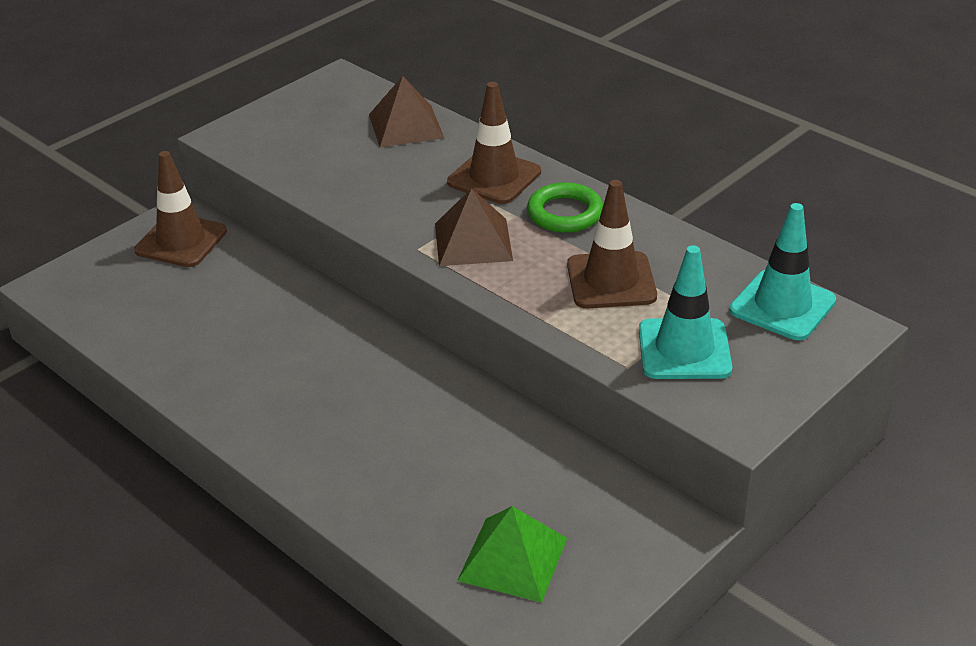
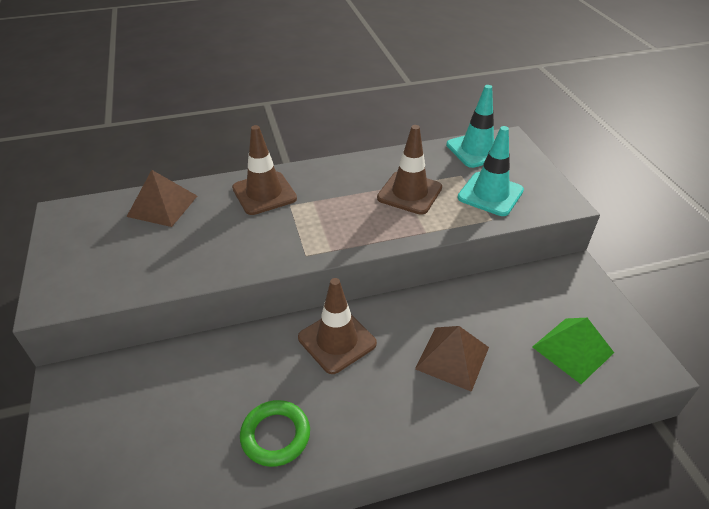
camera: 60 degrees left, 5 degrees up
brown traffic cone [134,151,227,267] -> brown traffic cone moved to [298,278,377,374]
brown pyramid [435,188,513,266] -> brown pyramid moved to [415,326,489,392]
green ring [527,182,603,233] -> green ring moved to [240,400,310,467]

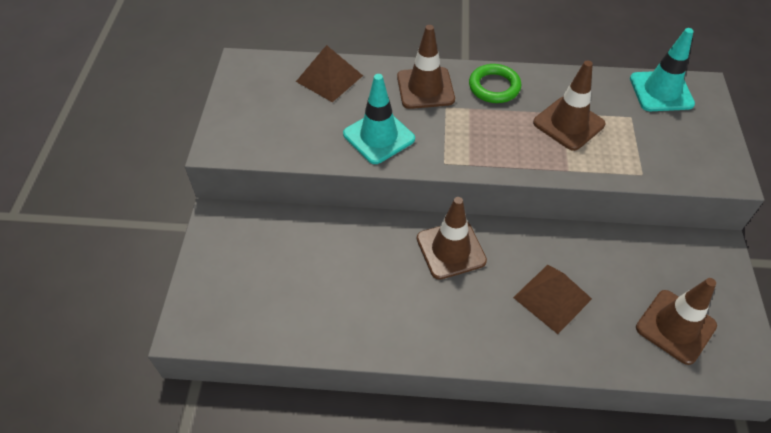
camera: 20 degrees right, 10 degrees up
green ring [240,400,310,467] -> green ring moved to [469,64,521,103]
turquoise traffic cone [457,126,524,216] -> turquoise traffic cone moved to [343,74,415,164]
green pyramid [532,318,614,384] -> brown traffic cone [636,278,717,365]

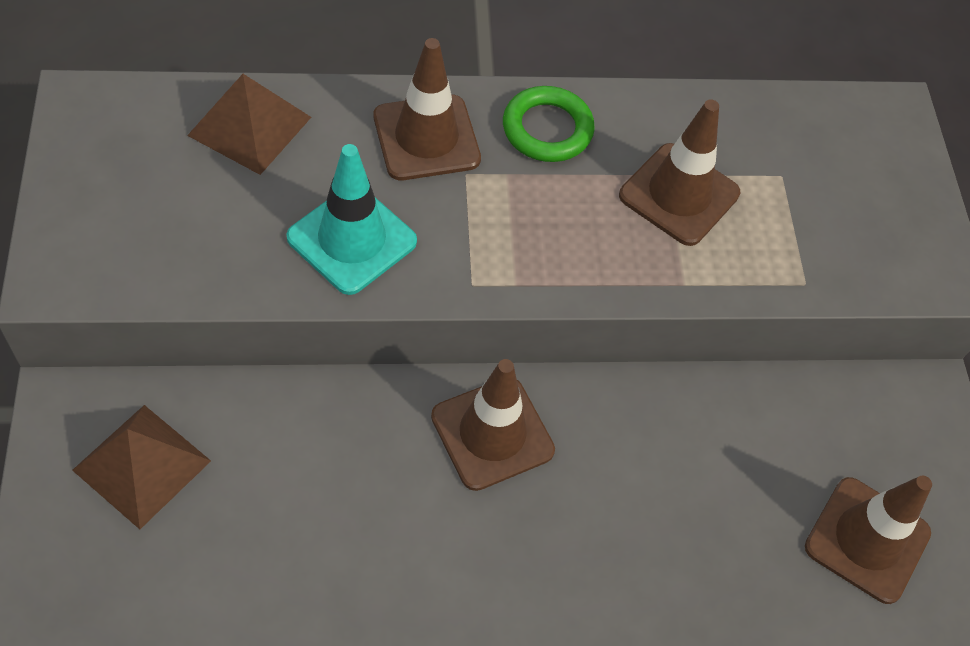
camera: 15 degrees left, 5 degrees up
brown pyramid [513,265,592,334] -> brown pyramid moved to [72,405,211,529]
turquoise traffic cone [630,28,695,111] -> none

